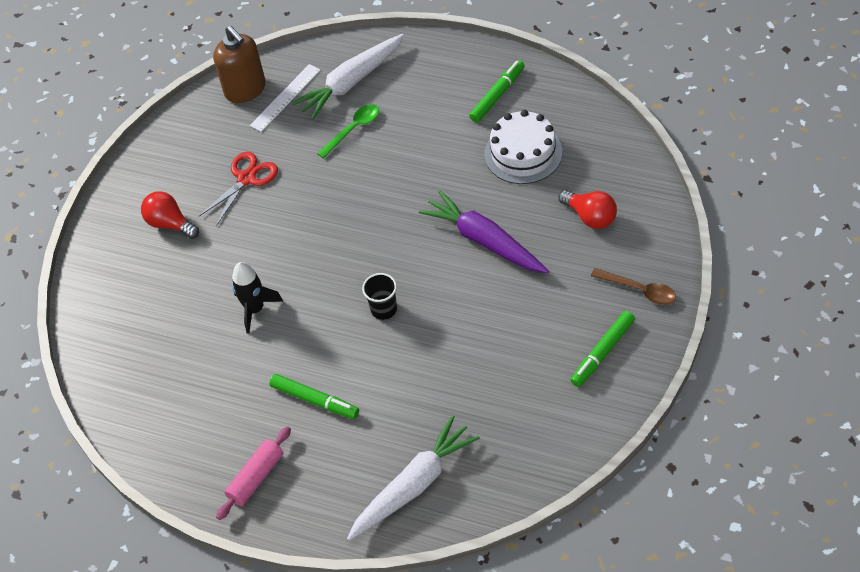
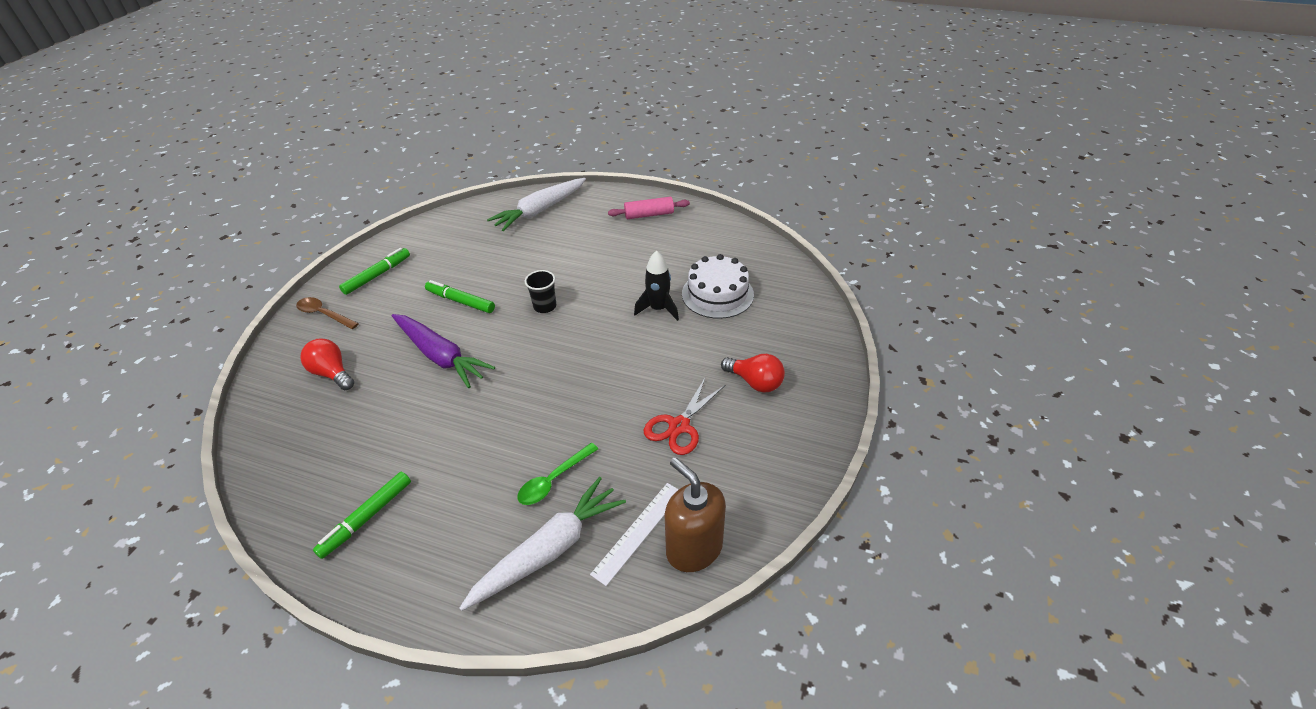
camera: 175 degrees right, 10 degrees down
pink rolling pin [216,426,291,520] -> pink rolling pin turned 45 degrees clockwise [608,197,690,219]
green marker [269,374,359,419] -> green marker moved to [425,280,495,313]
white cake [484,110,562,184] -> white cake moved to [682,254,754,319]

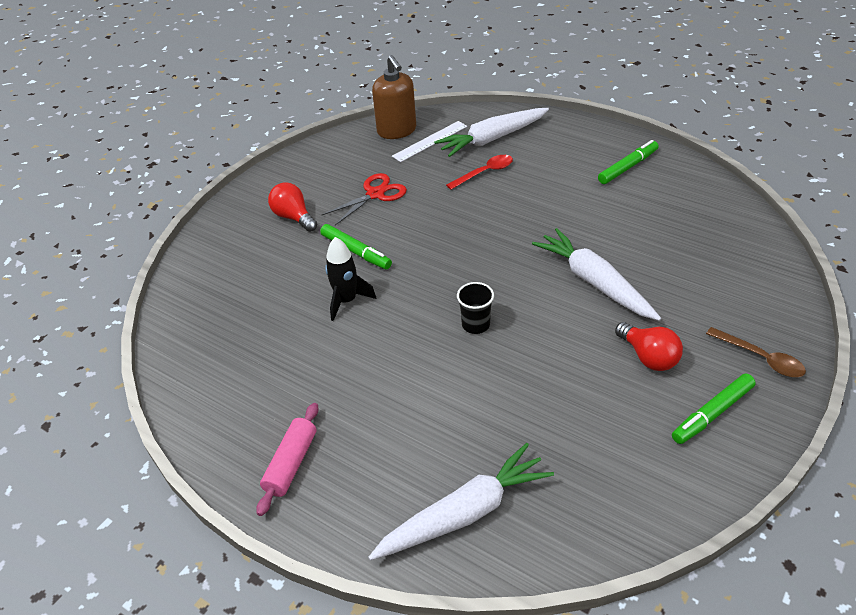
camera: 165 degrees left, 0 degrees up
red light bulb [300,338,354,390] -> red light bulb moved to [615,322,683,371]
purple carrot [392,314,495,388] -> white carrot [532,228,661,321]
green marker [425,280,495,313] -> green marker moved to [320,224,392,269]
green spoon [517,443,598,505] -> red spoon [446,155,513,190]
pink rolling pin [608,197,690,219] -> pink rolling pin turned 75 degrees counterclockwise [256,403,318,516]
white cake [682,254,754,319] -> none

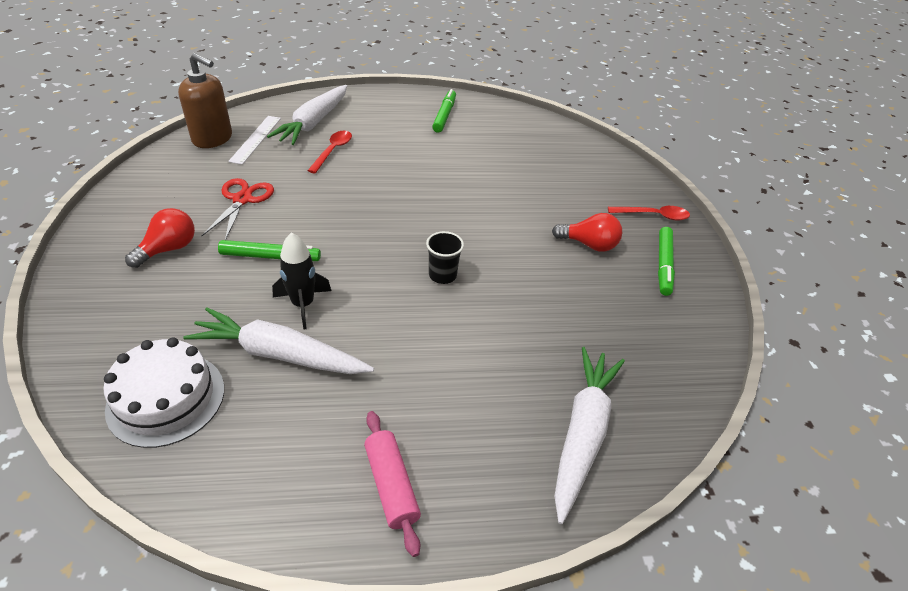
camera: 45 degrees left, 0 degrees up
red light bulb [268,183,317,232] -> red light bulb turned 120 degrees clockwise [125,208,195,268]
white carrot [532,228,661,321] -> white carrot moved to [183,308,374,374]
brown spoon [706,327,806,377] -> red spoon [608,206,690,220]
none -> white cake [103,337,224,448]

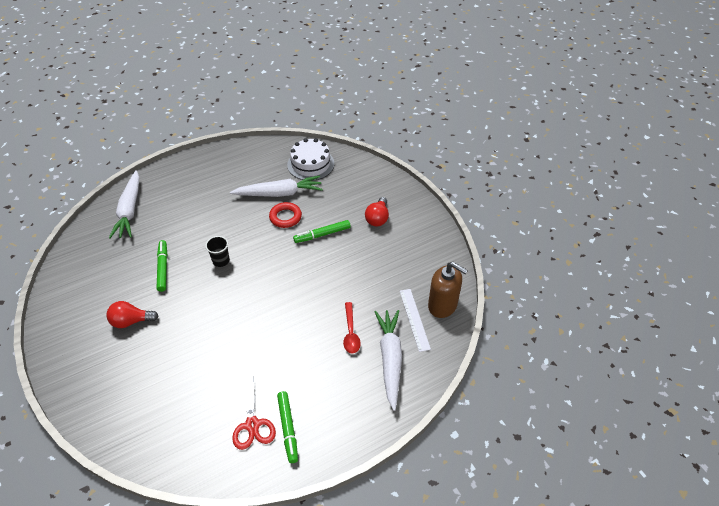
camera: 160 degrees right, 5 degrees up
brown soap dispenser [178,53,232,148] -> brown soap dispenser turned 150 degrees counterclockwise [428,262,468,318]
red scissors [201,178,274,240] -> red scissors moved to [232,377,276,450]
black rocket [272,232,332,329] -> red ring [269,202,302,228]
pink rolling pin [364,411,421,557] -> none
red spoon [608,206,690,220] -> none
green marker [658,227,675,296] -> green marker moved to [157,240,168,292]

